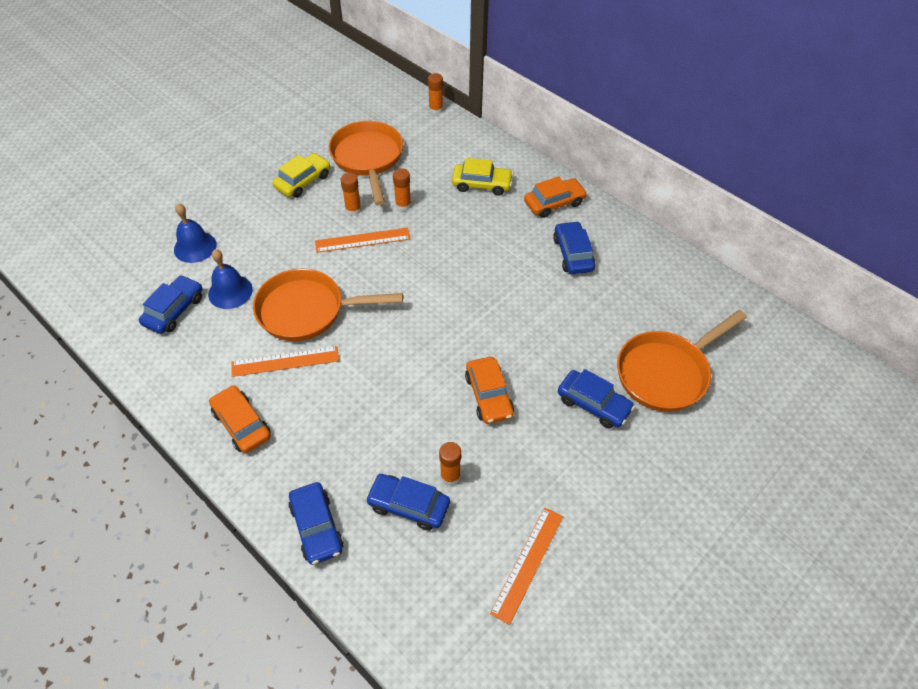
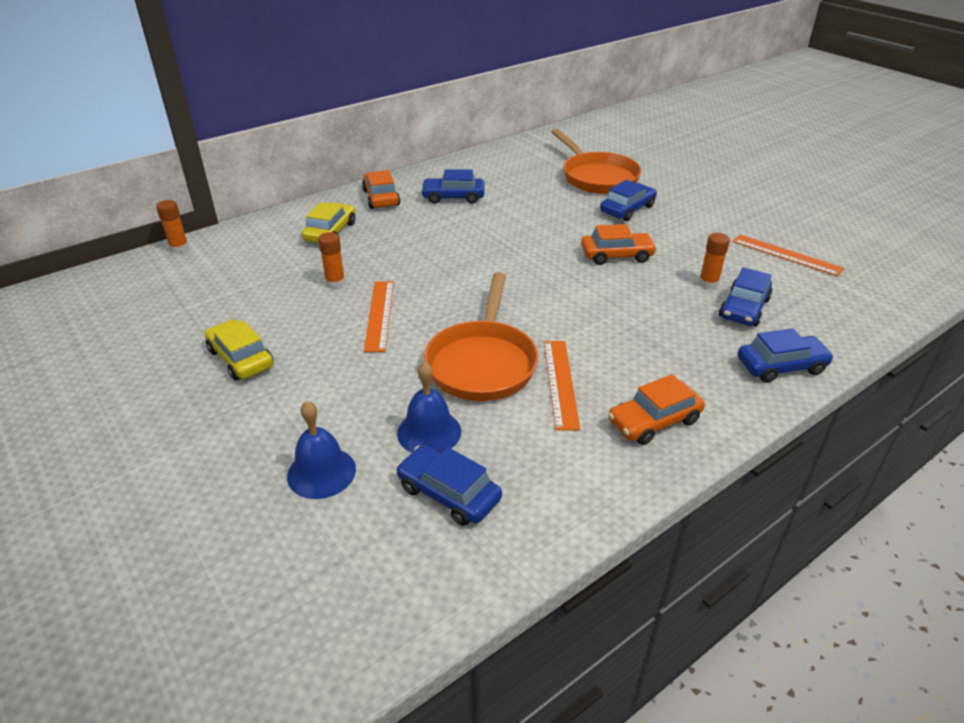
camera: 80 degrees left, 15 degrees down
orange pan [329,121,403,205] -> none
orange glue stick [341,173,361,216] -> none

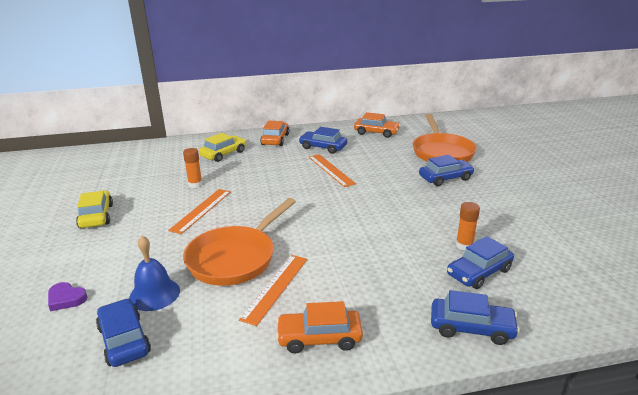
camera: 25 degrees right, 10 degrees down
orange glue stick [156,200,189,253] -> none
blue bell [287,401,356,499] -> purple heart [48,282,87,311]
orange car [581,224,657,265] -> orange car moved to [354,112,400,138]
orange ruler [733,234,844,277] -> orange ruler moved to [309,154,356,187]

